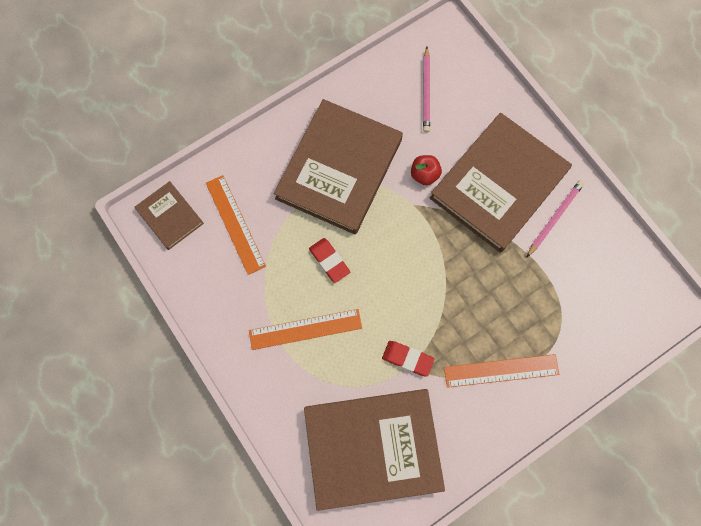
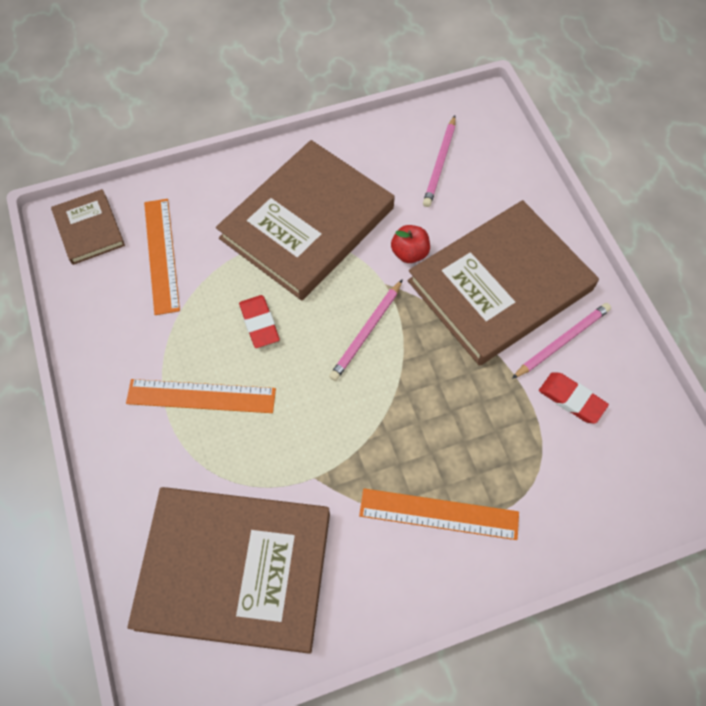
camera: 15 degrees right, 10 degrees down
red eraser [382,341,434,377] -> red eraser moved to [539,372,609,424]
none -> pink pencil [329,279,403,381]

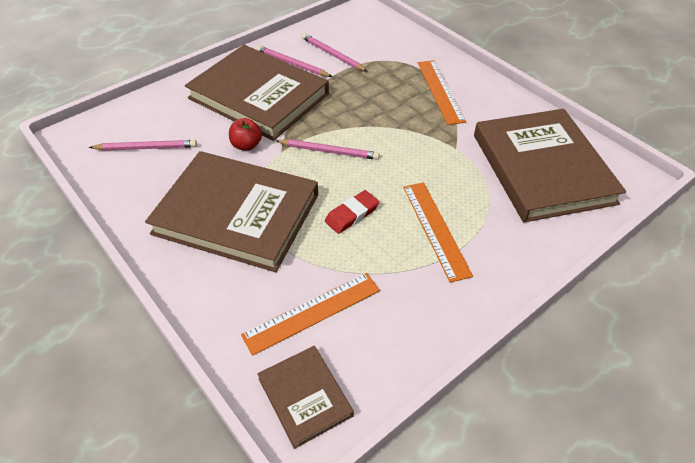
camera: 110 degrees left, 15 degrees down
brown book [51,189,125,265] -> brown book turned 75 degrees counterclockwise [258,346,354,449]
red eraser [539,372,609,424] -> pink pencil [302,33,368,72]

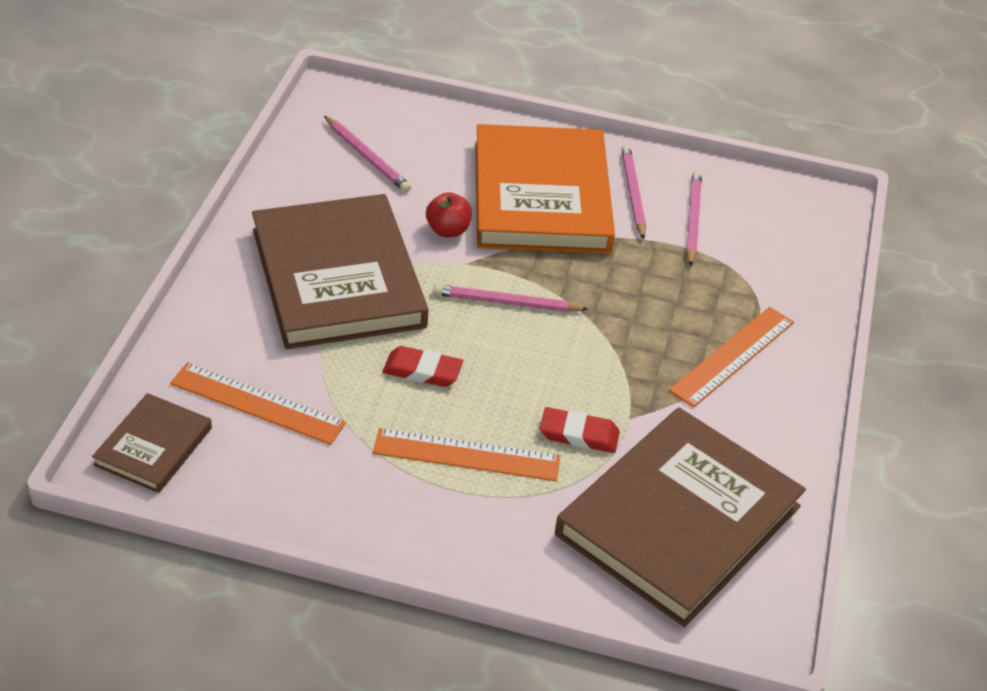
camera: 50 degrees right, 5 degrees down
brown book [185,45,329,141] -> orange book [475,124,615,254]
pink pencil [276,139,380,160] -> pink pencil turned 120 degrees clockwise [433,284,589,312]
orange ruler [403,182,473,283] -> orange ruler turned 60 degrees clockwise [373,428,560,481]
none -> red eraser [540,407,620,453]

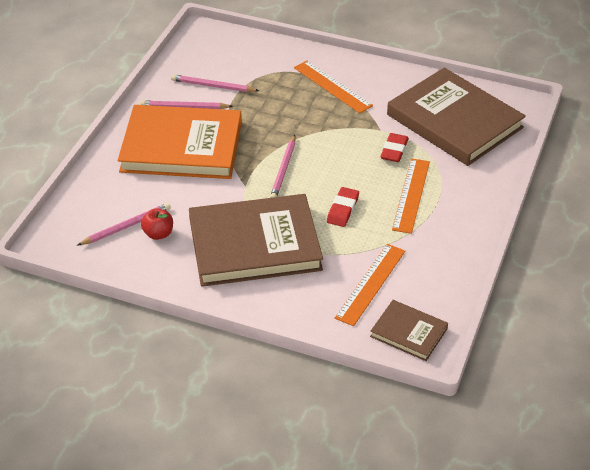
camera: 80 degrees left, 0 degrees up
red apple [426,192,472,237] -> red apple moved to [141,208,173,240]

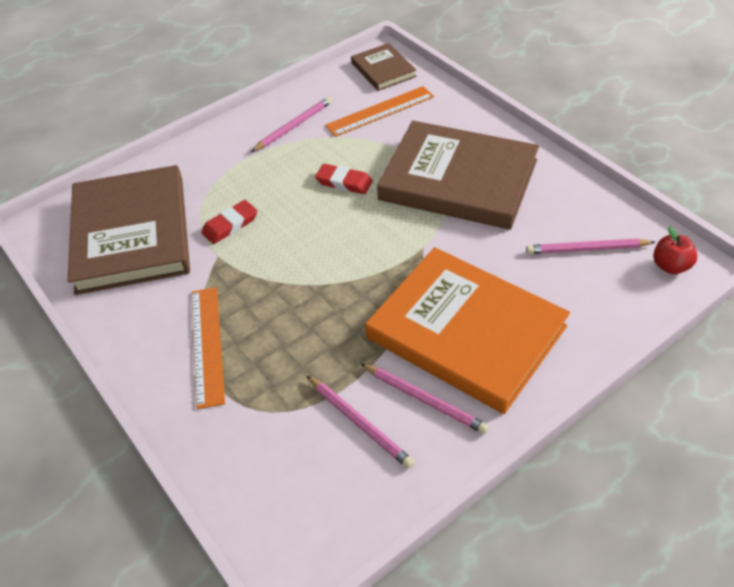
camera: 145 degrees left, 5 degrees up
red apple [141,208,173,240] -> red apple moved to [653,226,698,274]
pink pencil [270,135,295,198] -> pink pencil moved to [251,97,332,152]
red eraser [327,187,359,227] -> red eraser turned 60 degrees clockwise [315,164,373,194]
orange ruler [392,158,430,234] -> none

